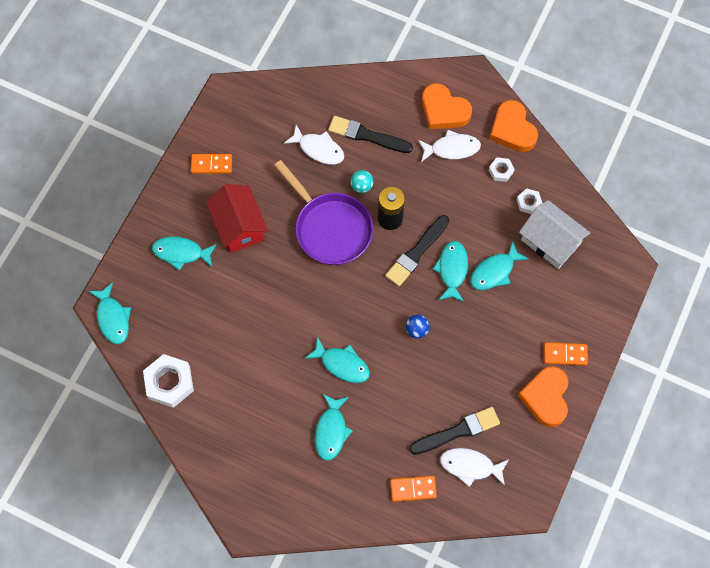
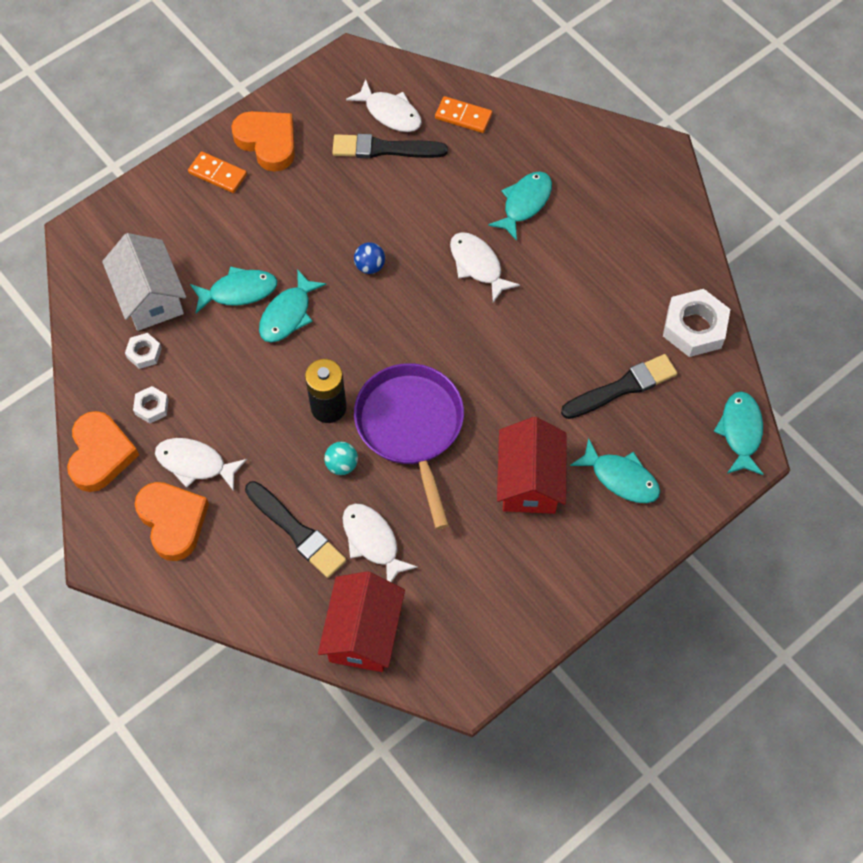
camera: 155 degrees left, 5 degrees down
orange domino [191,154,232,174] -> none
turquoise fish [305,336,370,383] -> white fish [450,232,520,303]
black brush [385,215,449,286] -> black brush moved to [561,354,677,419]
orange heart [518,366,569,427] -> orange heart turned 75 degrees counterclockwise [231,111,295,172]
none -> red house [318,571,405,672]

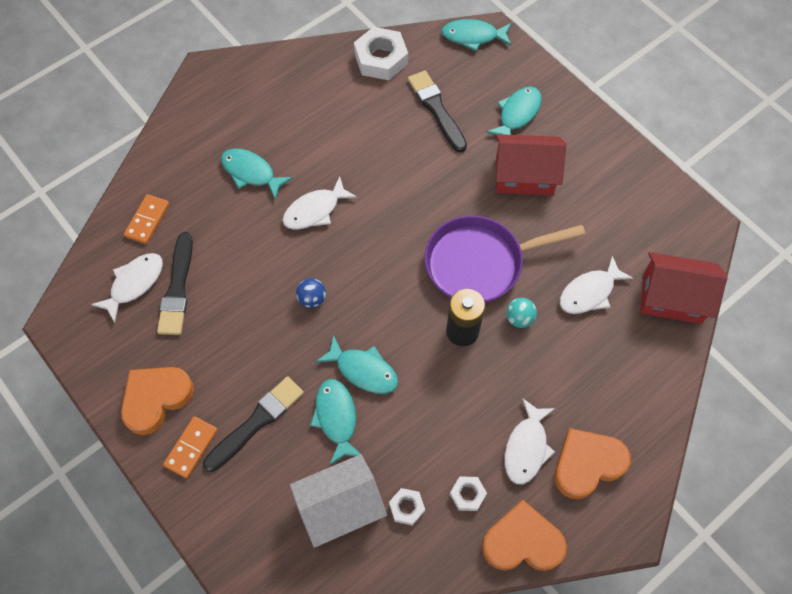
camera: 90 degrees left, 0 degrees up
black brush [245,481,347,578] -> black brush moved to [203,376,304,472]

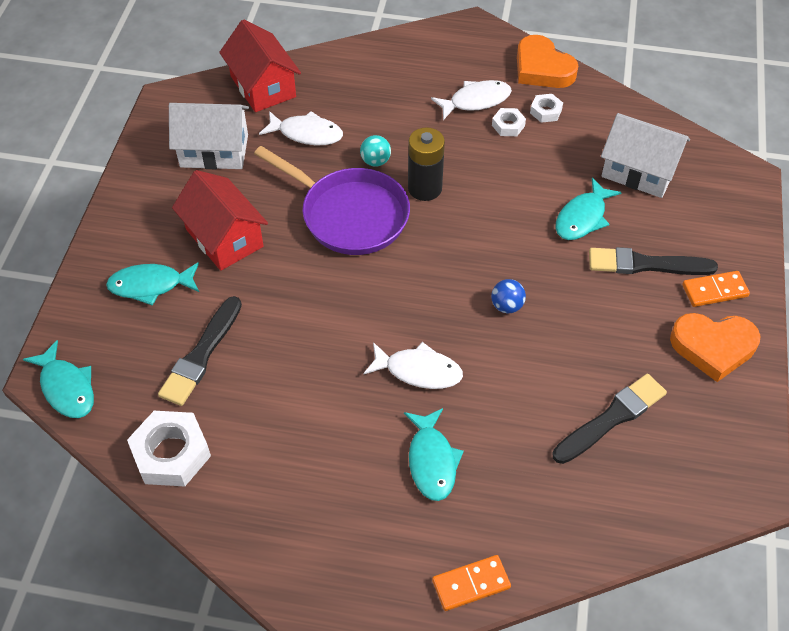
camera: 130 degrees left, 10 degrees down
white fish [91,253,163,323] -> none
orange domino [124,194,169,244] -> orange domino moved to [432,555,511,611]
turquoise fish [316,335,398,394] -> none
white nut [389,488,425,526] -> white nut moved to [492,108,526,136]
orange heart [555,428,631,499] -> none
none -> white house [169,103,249,169]

